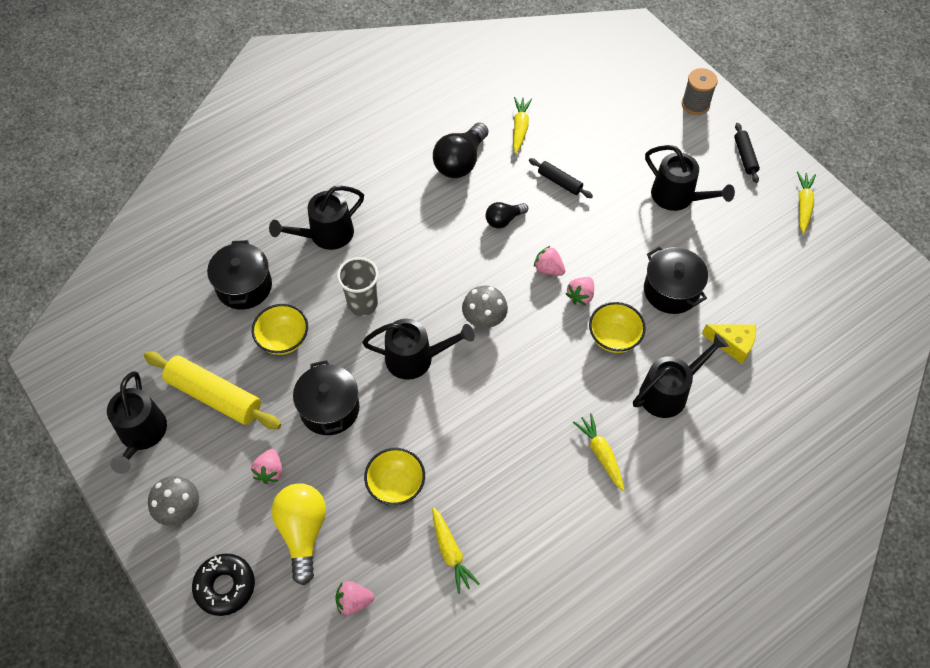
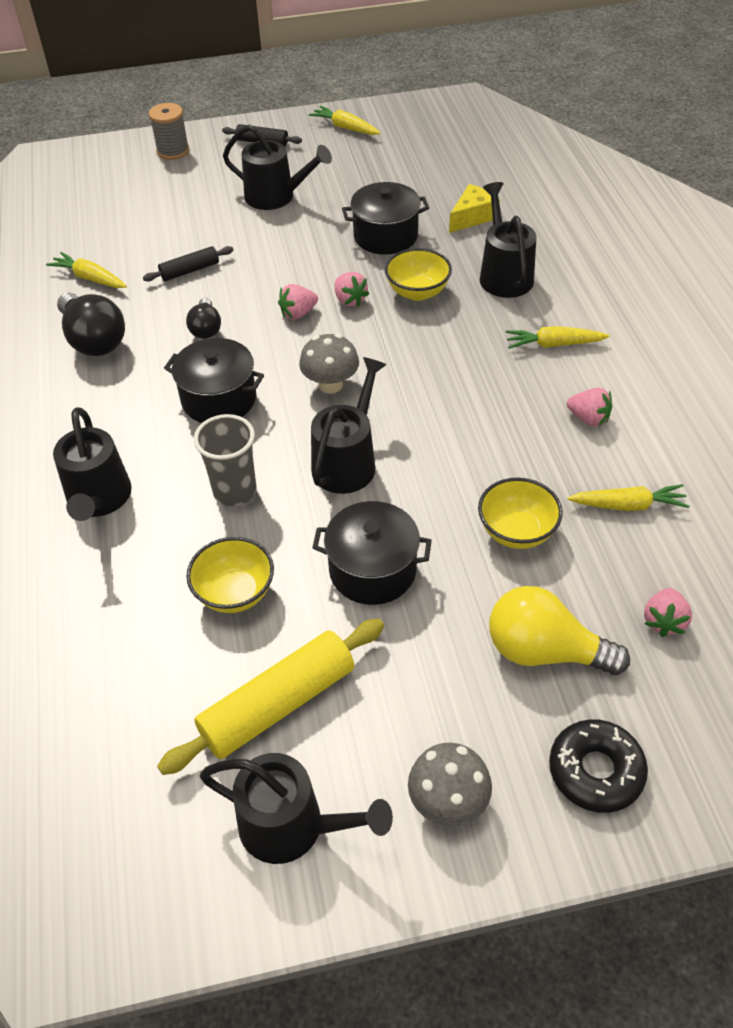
camera: 65 degrees left, 10 degrees down
black pot [207,240,272,310] -> black pot moved to [164,338,264,423]
pink strawberry [251,449,282,484] -> pink strawberry moved to [567,388,612,427]
black watering can [645,145,735,211] -> black watering can turned 45 degrees clockwise [223,125,332,210]

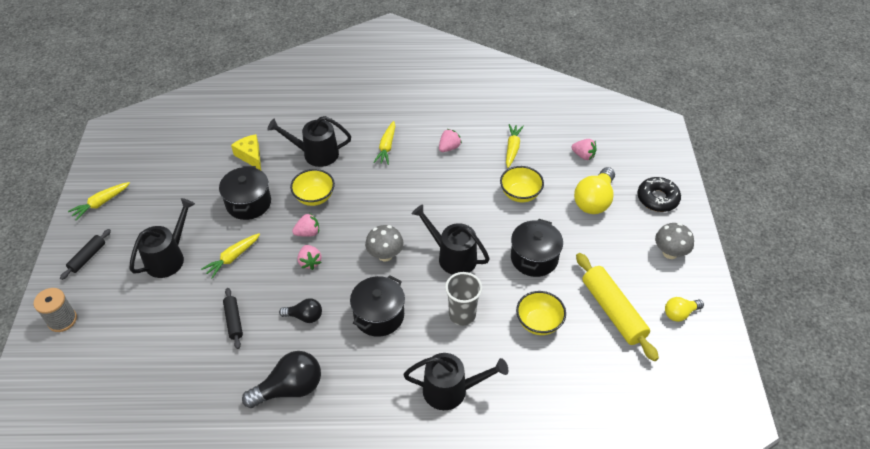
camera: 80 degrees left, 0 degrees up
yellow carrot [46,252,127,288] -> yellow carrot moved to [201,233,260,278]
black watering can [200,753,393,864] -> yellow light bulb [665,297,704,322]

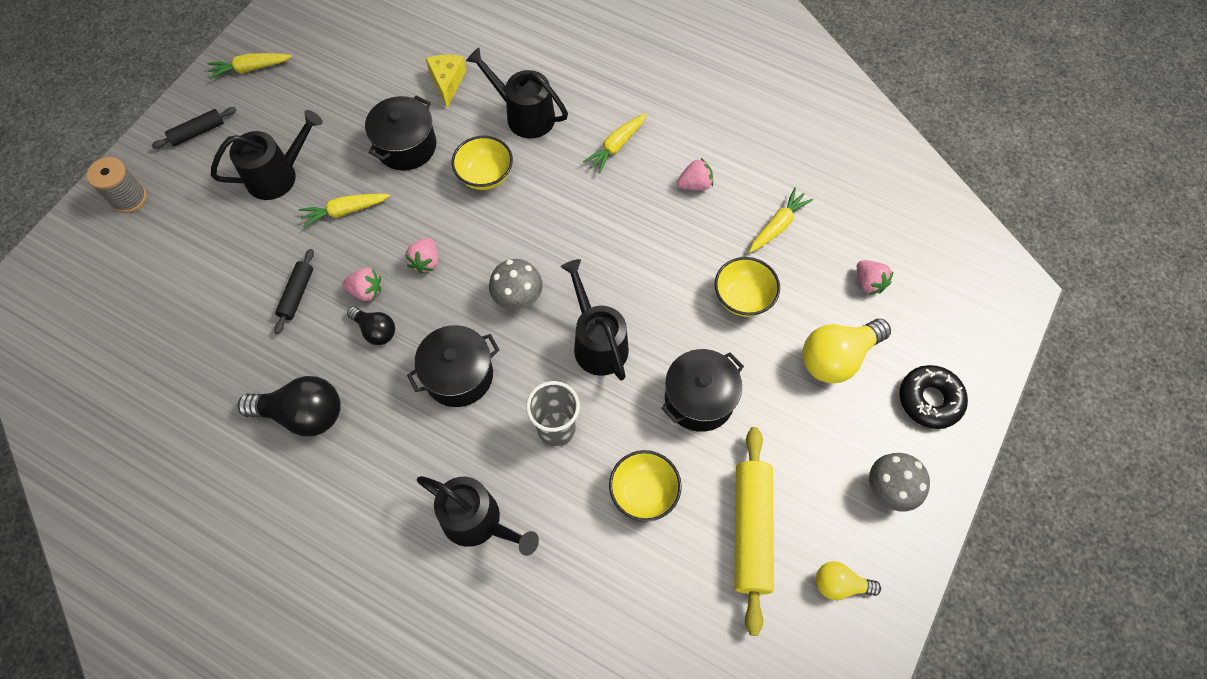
camera: 30 degrees right, 15 degrees up
pink strawberry [292,213,319,237] -> pink strawberry moved to [343,268,381,301]

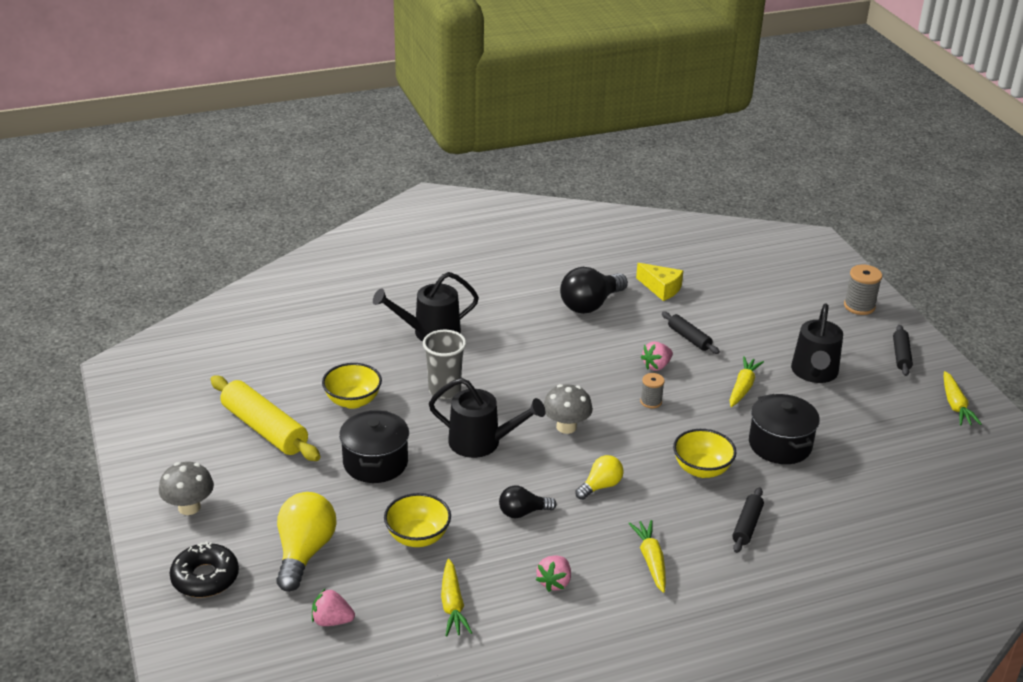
camera: 130 degrees right, 30 degrees down
yellow carrot [207,53,292,79] -> yellow carrot turned 150 degrees clockwise [944,371,982,425]
black light bulb [347,307,395,345] -> black light bulb moved to [499,486,557,518]
pink strawberry [405,238,438,274] -> grey spool [640,373,665,408]
black pot [407,325,499,407] -> none
yellow cheese [426,55,467,108] -> yellow cheese moved to [636,263,683,301]
black watering can [466,48,568,138] -> black rolling pin [732,487,764,553]
yellow light bulb [816,561,881,600] -> yellow light bulb moved to [575,455,624,500]

